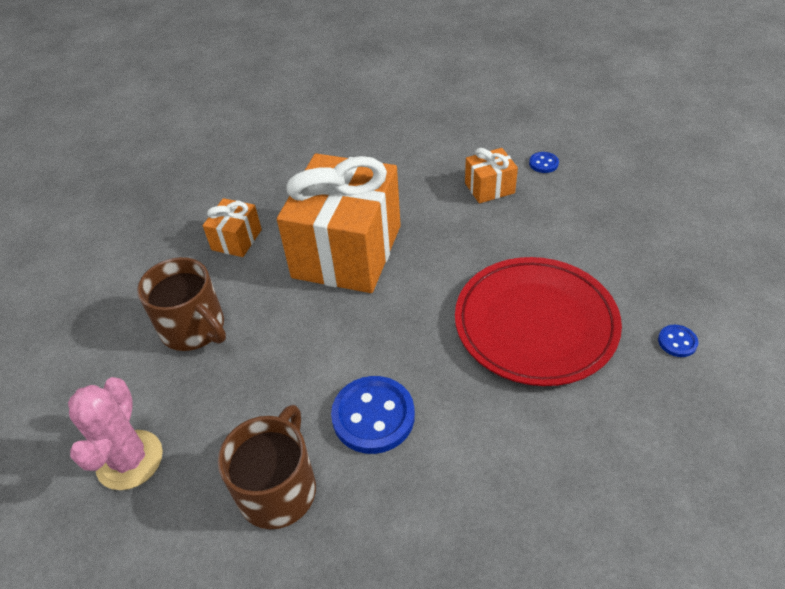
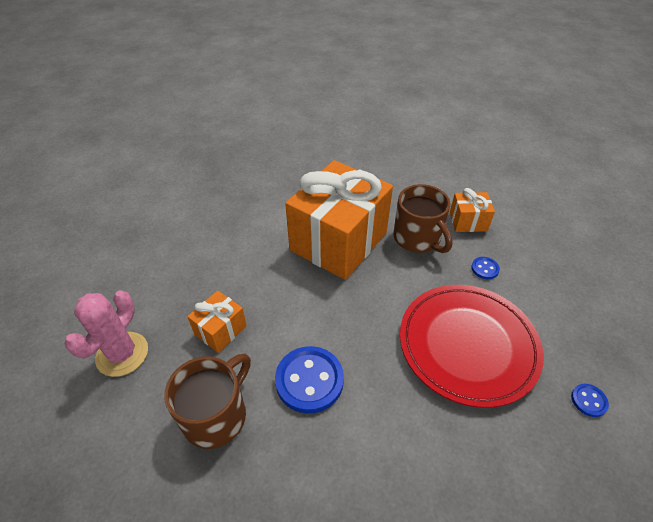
camera: 15 degrees right, 0 degrees up
brown mug [137,257,226,351] -> brown mug moved to [393,184,453,253]
orange gift [203,198,262,257] -> orange gift moved to [187,290,247,353]
blue button [529,152,559,173] -> blue button moved to [471,257,500,279]

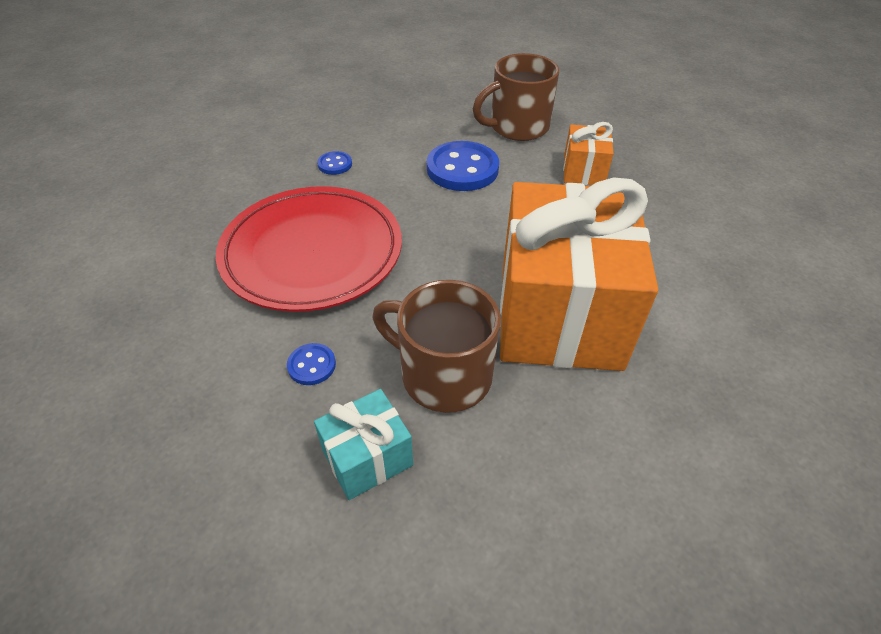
camera: 150 degrees right, 0 degrees up
pink cactus [64,290,148,377] -> none
brown mug [164,354,251,449] -> brown mug turned 60 degrees clockwise [473,53,559,141]
orange gift [450,188,495,232] -> turquoise gift [314,389,413,500]
blue button [571,384,609,417] -> blue button moved to [317,151,352,175]

